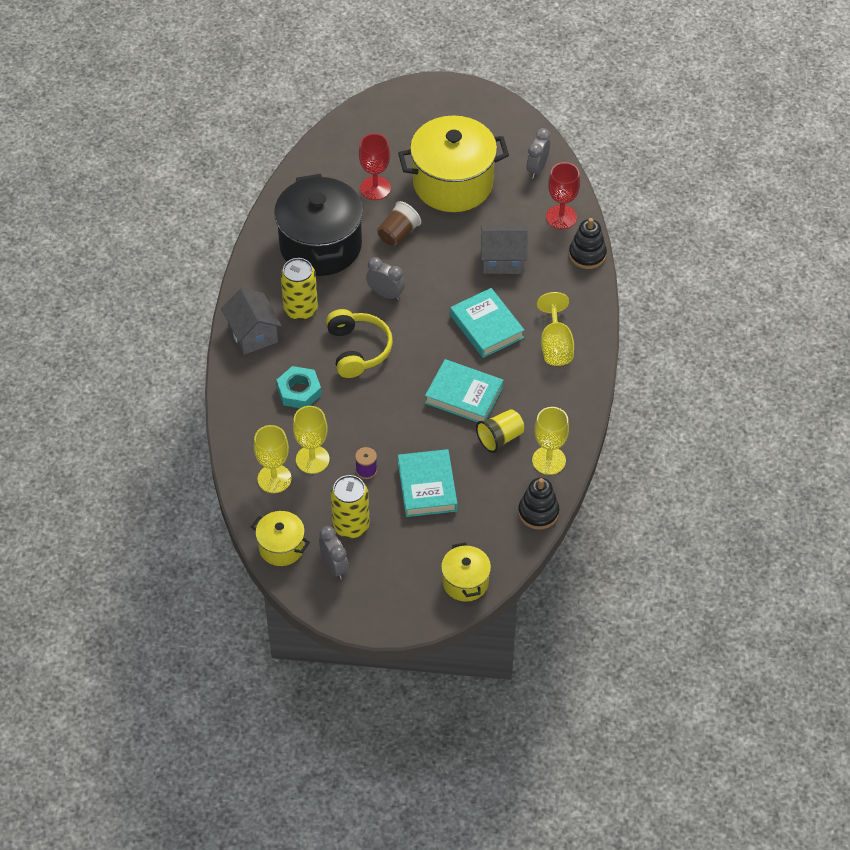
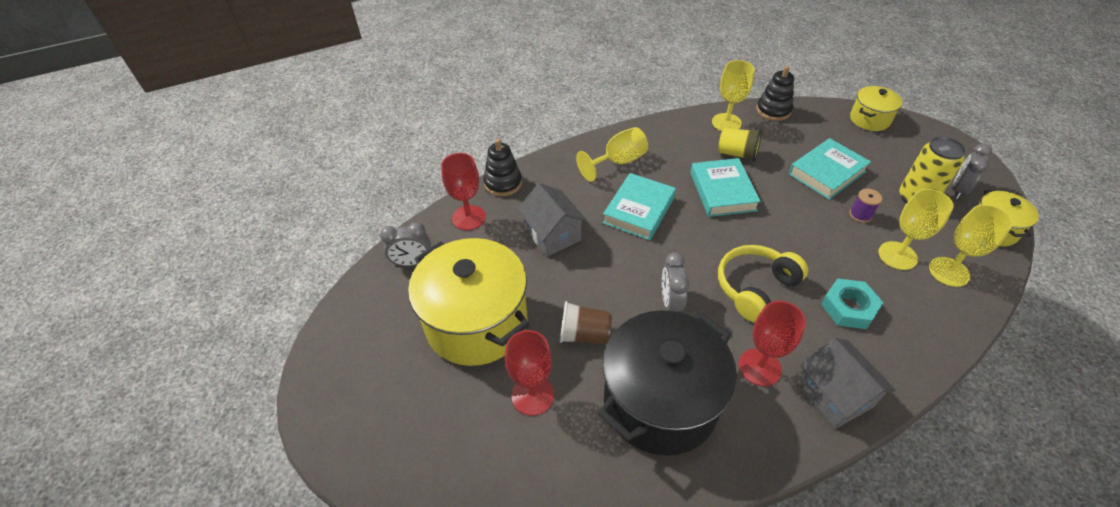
camera: 120 degrees left, 5 degrees down
grey house [221,288,282,355] -> grey house turned 60 degrees counterclockwise [797,338,896,429]
yellow can [281,258,318,320] -> red goblet [739,301,806,386]

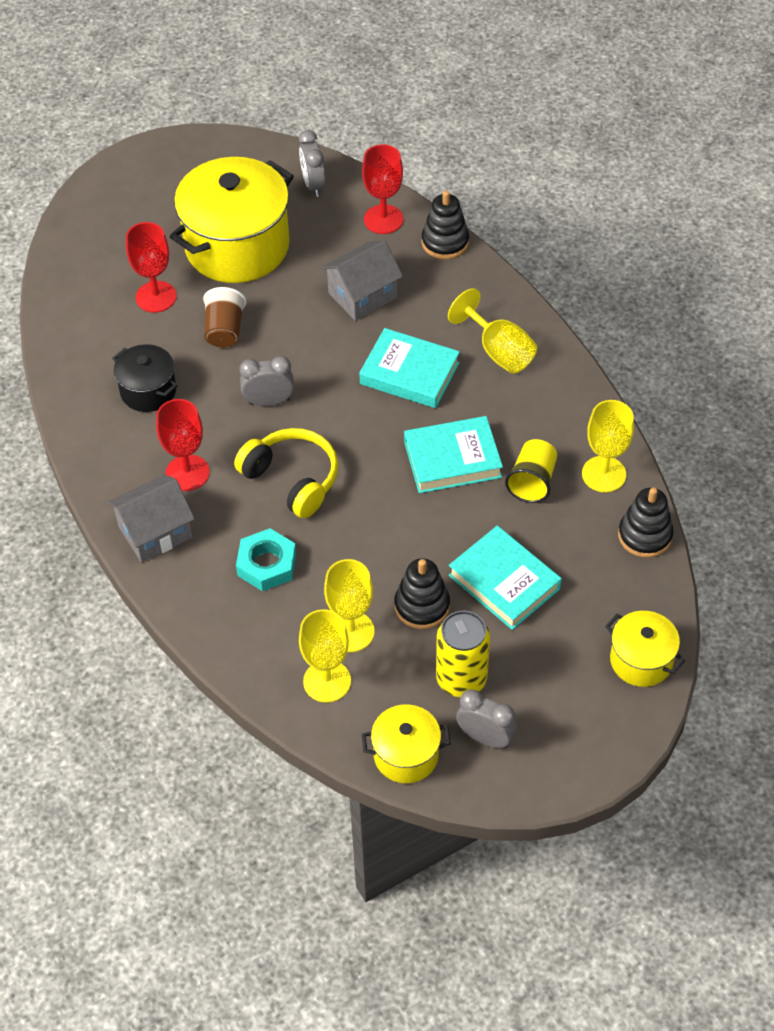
camera: 85 degrees right, 5 degrees up
black pot [598,310,737,456] -> black pot [112,344,178,412], size x0.50
purple spool [850,189,882,223] -> black stacking toy [395,558,450,629]

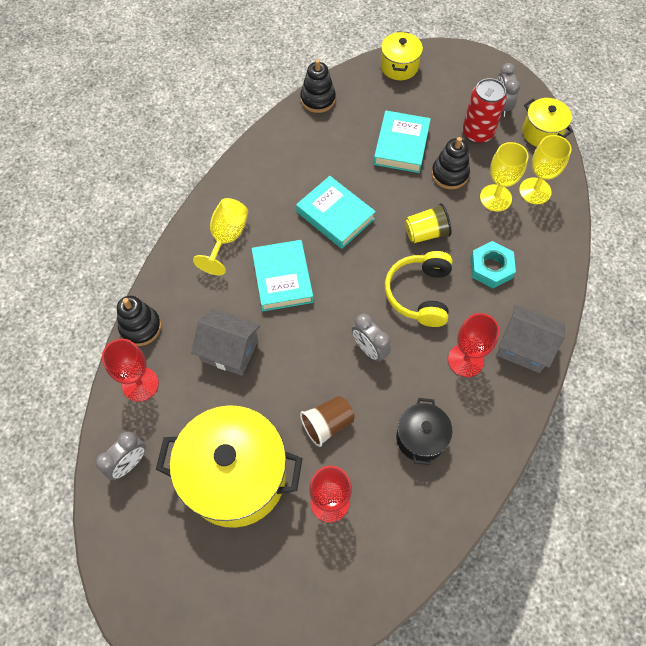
camera: 125 degrees left, 10 degrees up
yellow can [436,611,490,697] -> red can [463,78,507,143]
yellow cup [505,439,557,503] -> yellow cup moved to [405,203,452,243]
yellow goblet [582,400,634,492] -> none

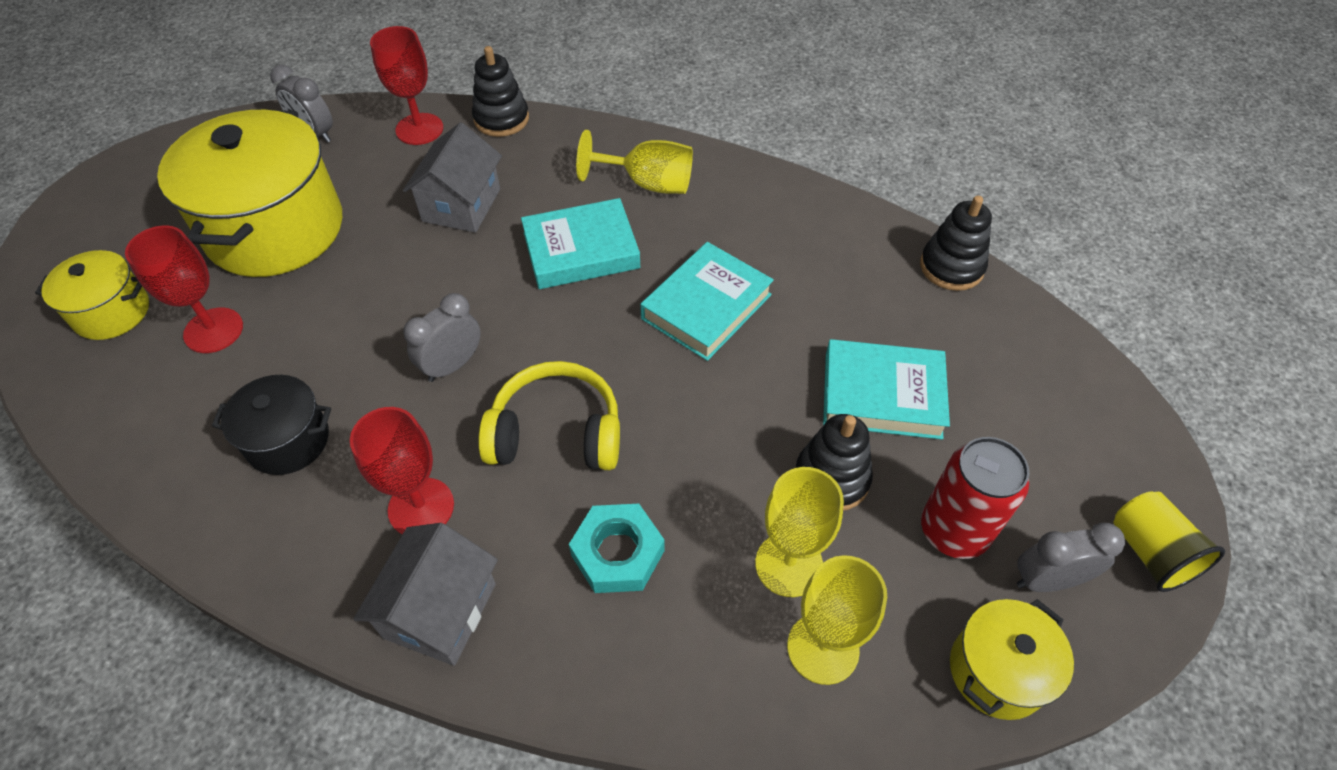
camera: 85 degrees right, 10 degrees down
brown cup [300,396,354,447] -> none
yellow pot [381,31,423,80] -> yellow pot moved to [35,250,149,340]
yellow cup [405,203,452,243] -> yellow cup moved to [1113,492,1225,592]

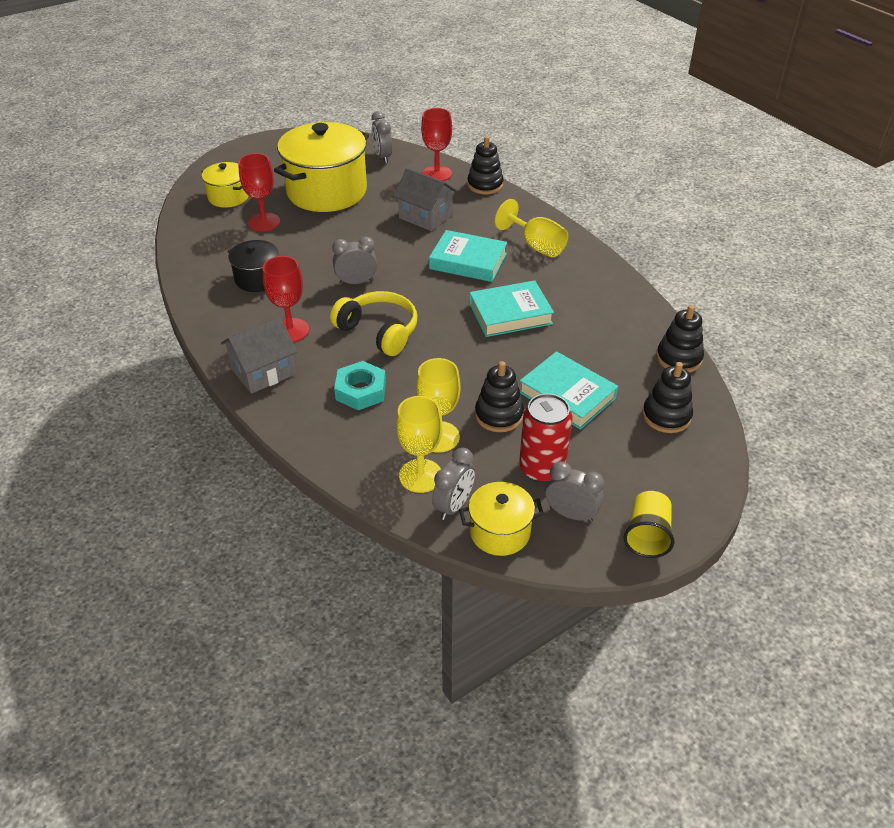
camera: 35 degrees right, 10 degrees down
grey house [403,122,502,233] -> grey house turned 75 degrees clockwise [393,168,457,231]
none -> grey clock [432,448,475,520]
none -> black stacking toy [642,362,693,433]

